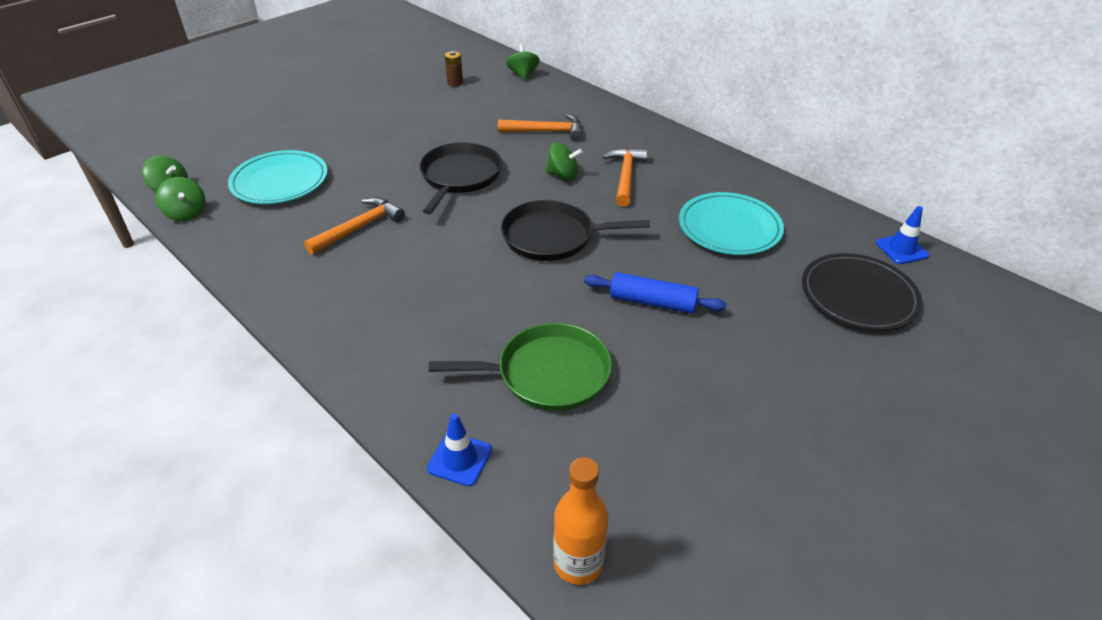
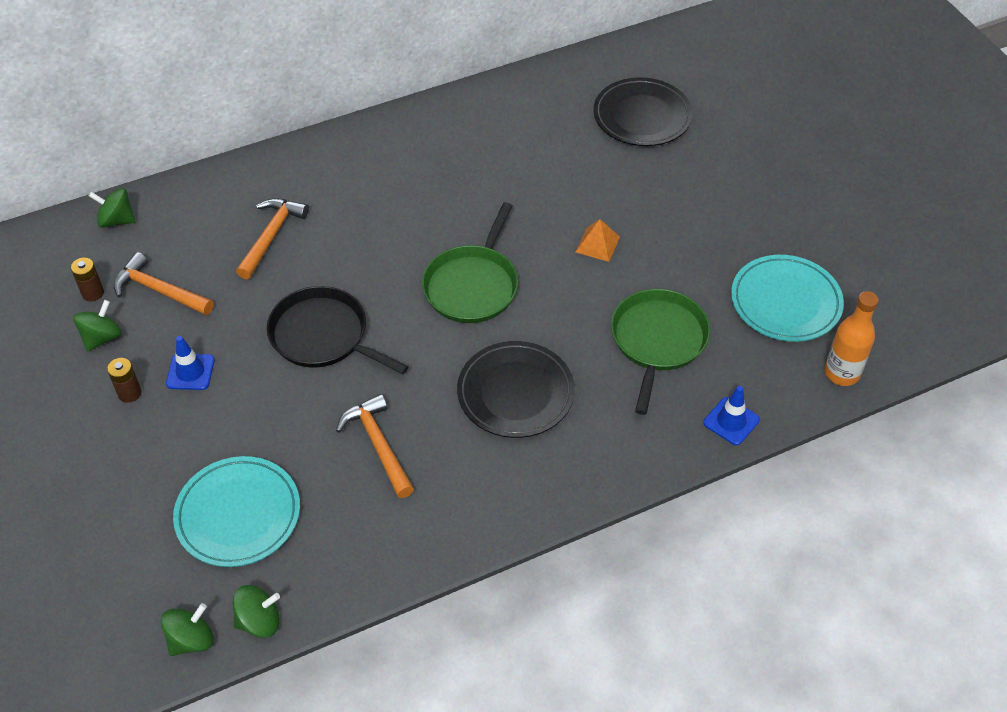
camera: 70 degrees left, 10 degrees up
black pan [501,200,650,261] -> green pan [422,202,518,323]
green spinning top [546,142,583,180] -> green spinning top moved to [73,300,122,352]
blue rolling pin [584,272,727,314] -> orange pyramid [576,219,620,262]
orange hammer [603,148,648,207] -> orange hammer moved to [114,252,214,315]
turquoise plate [679,192,784,255] -> turquoise plate moved to [731,255,844,342]
blue traffic cone [876,206,929,264] -> blue traffic cone moved to [166,336,215,390]
none -> brown battery [107,358,141,403]
none -> black plate [457,341,575,438]

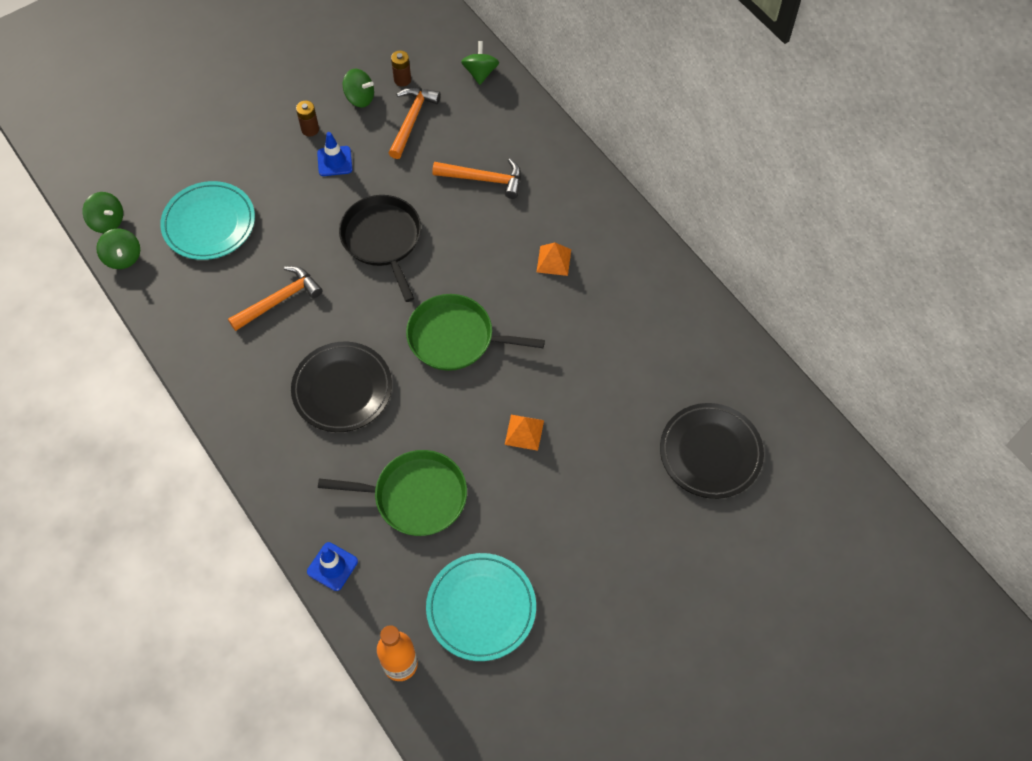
camera: 80 degrees right, 10 degrees up
black pan [267,286,409,374] -> black pan turned 45 degrees counterclockwise [339,195,421,302]
none -> orange pyramid [537,242,571,276]

